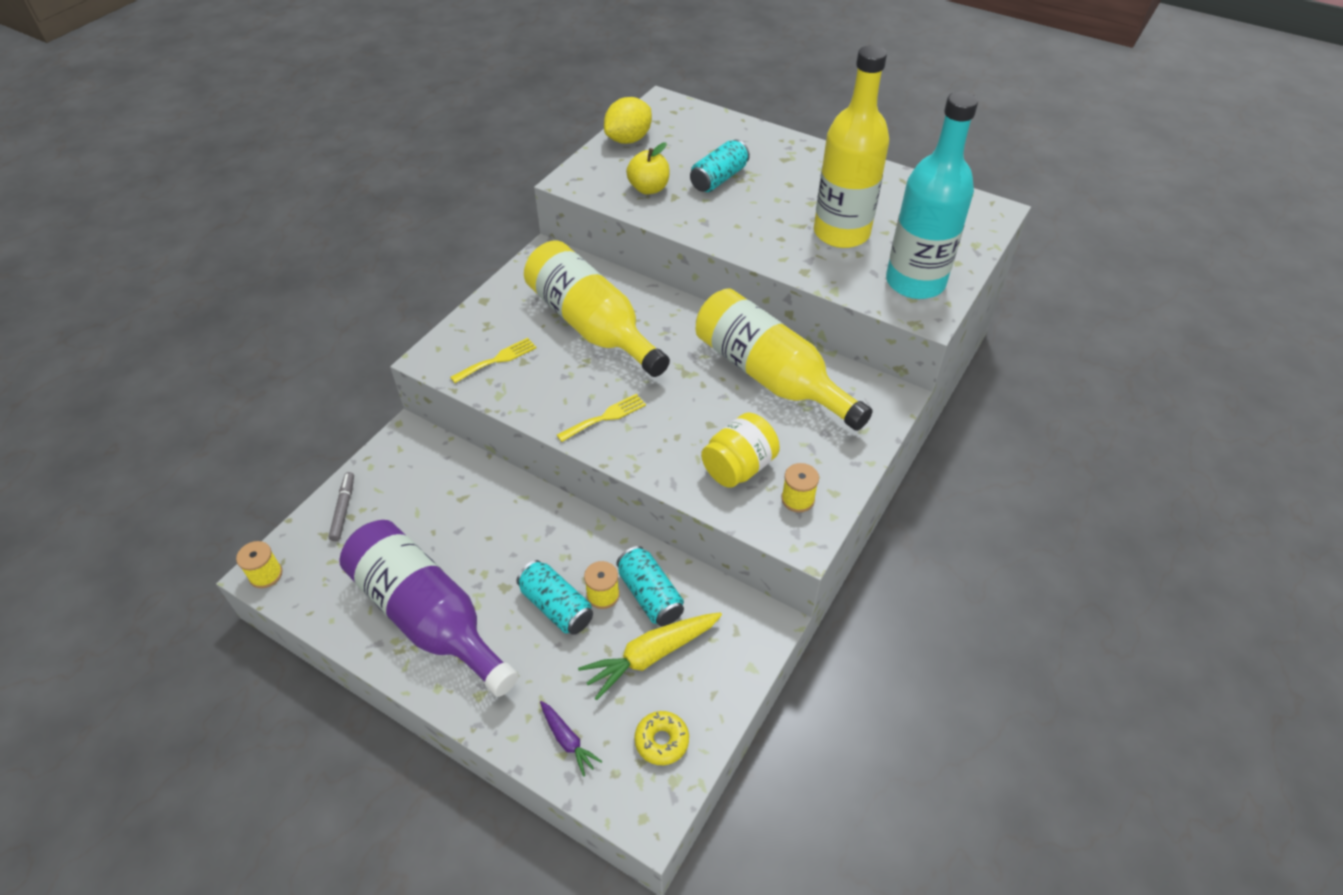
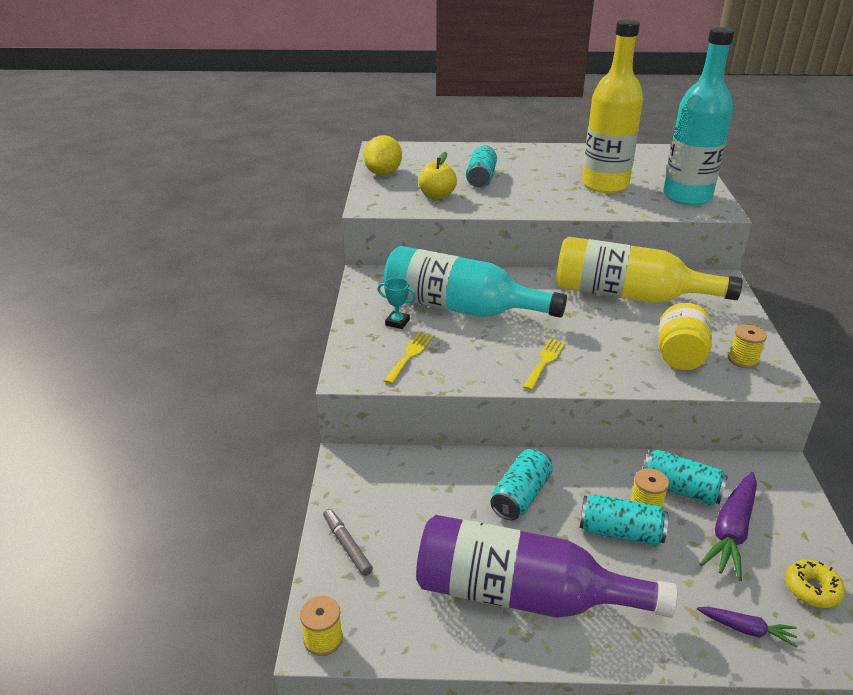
camera: 30 degrees left, 15 degrees down
yellow bottle [524,240,670,377] -> turquoise bottle [383,246,567,318]
yellow carrot [578,612,722,700] -> purple carrot [700,472,757,581]
none -> turquoise trophy [377,278,416,329]
none -> turquoise can [490,448,553,520]

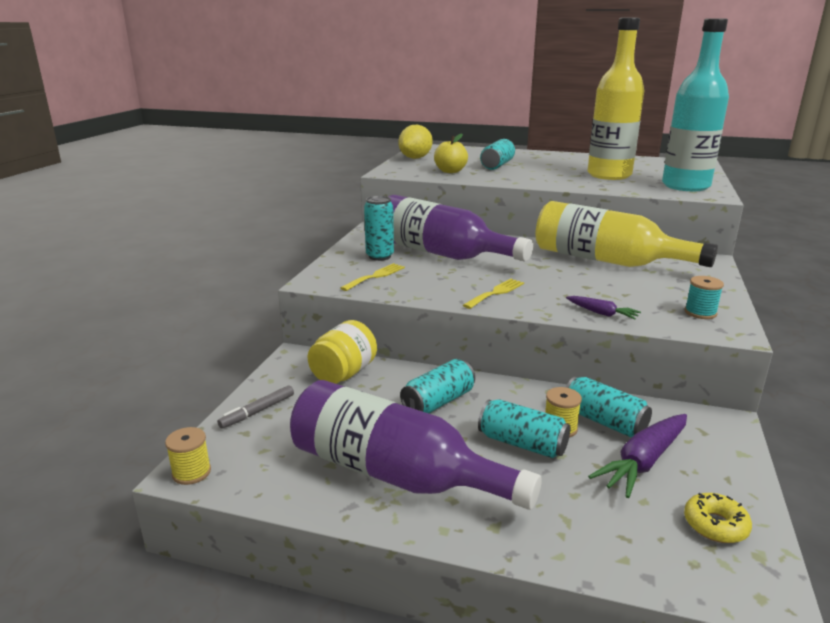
camera: 15 degrees right, 10 degrees down
grey marker [323,509,373,576] -> grey marker turned 120 degrees counterclockwise [217,385,294,429]
turquoise trophy [377,278,416,329] -> turquoise can [364,196,394,261]
turquoise bottle [383,246,567,318] -> purple bottle [389,195,533,262]
yellow jar [659,303,712,370] -> yellow jar moved to [308,320,377,384]
purple carrot [697,607,797,648] -> purple carrot moved to [566,296,641,320]
yellow spool [728,325,767,369] -> turquoise spool [685,276,724,319]

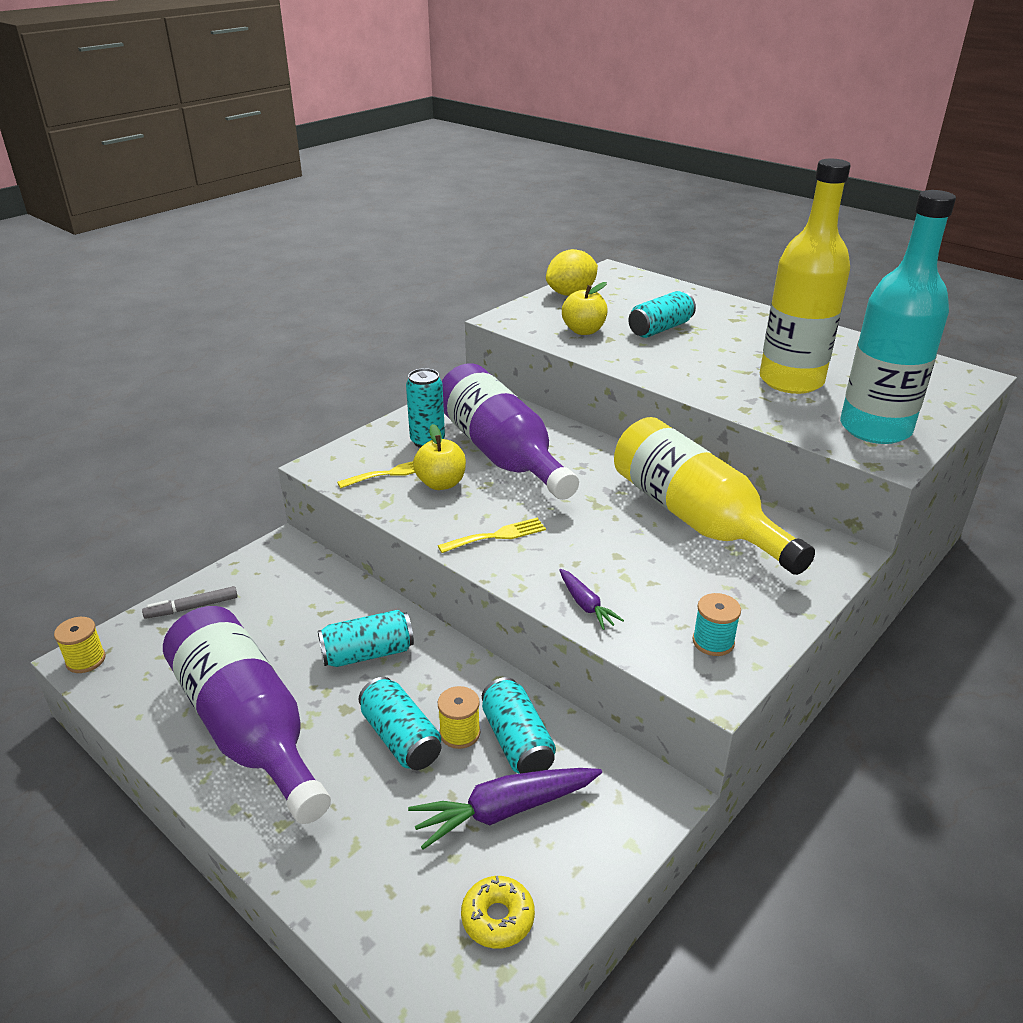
camera: 25 degrees right, 10 degrees up
yellow jar [308,320,377,384] -> none
none -> yellow apple [413,424,466,490]

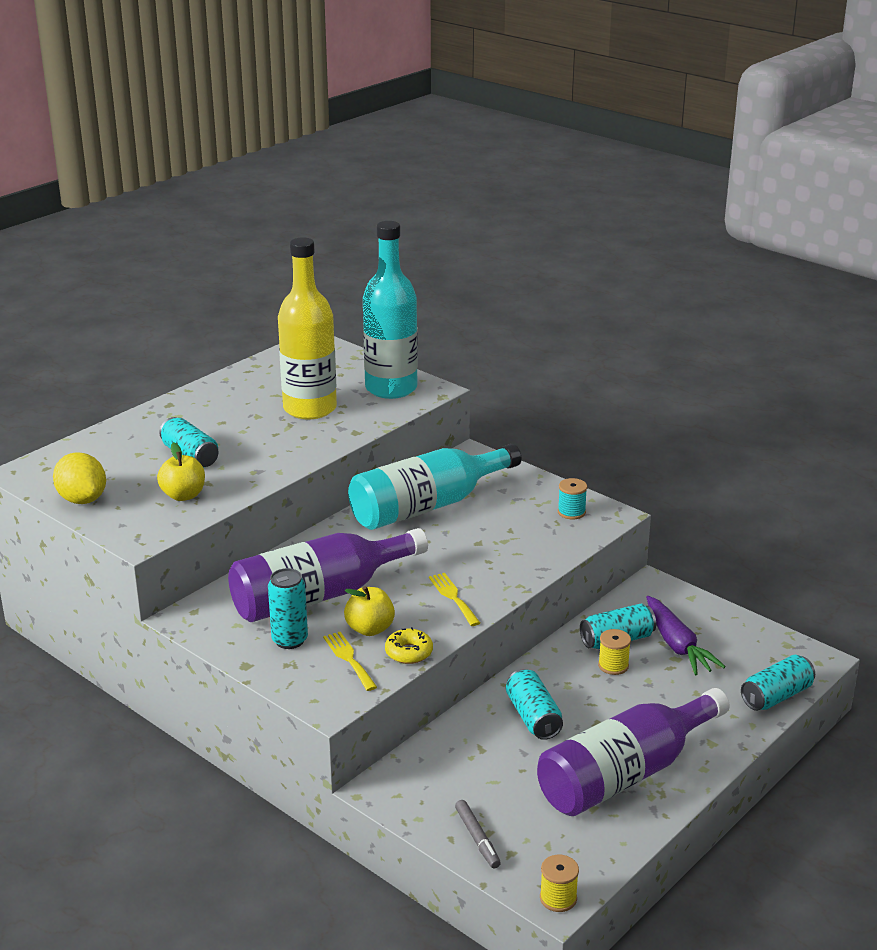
camera: 90 degrees left, 5 degrees down
turquoise can [358,677,441,770] -> turquoise can moved to [741,655,815,711]
yellow donut [461,876,535,949] -> yellow donut moved to [385,627,433,664]
purple carrot [559,569,624,630] -> none
yellow bottle [614,417,815,575] -> turquoise bottle [348,444,521,530]

